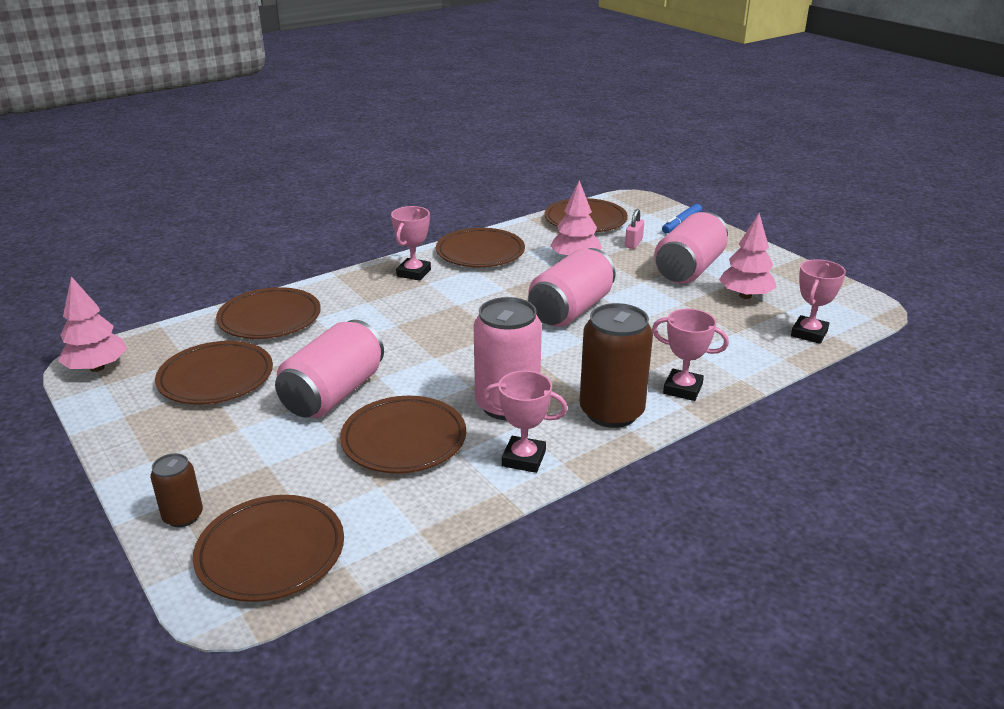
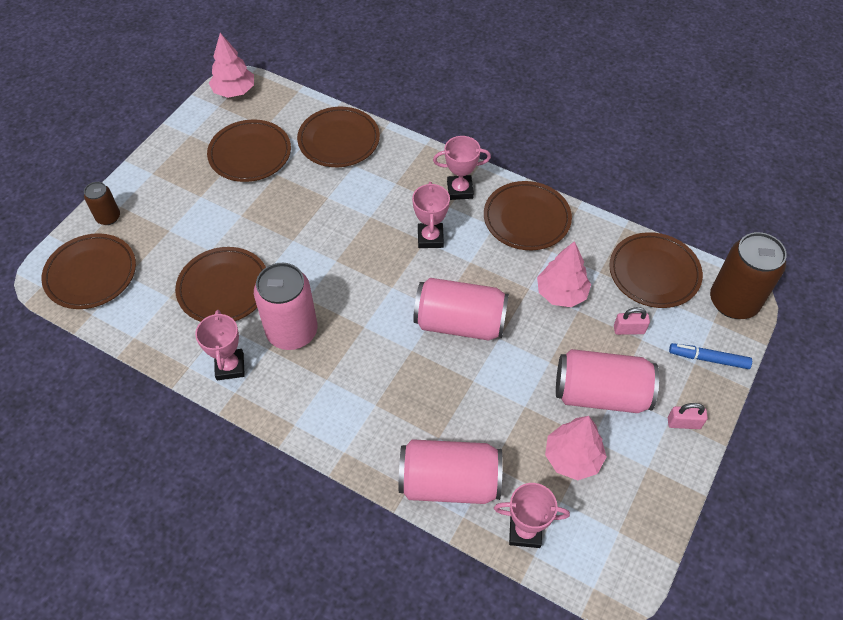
camera: 65 degrees right, 25 degrees up
pink can [275,320,384,418] -> pink can moved to [399,439,503,504]
brown can [580,303,653,428] -> brown can moved to [710,232,787,319]
pink trophy [652,309,729,401] -> pink trophy moved to [412,182,450,248]
none -> pink padlock [668,403,708,429]

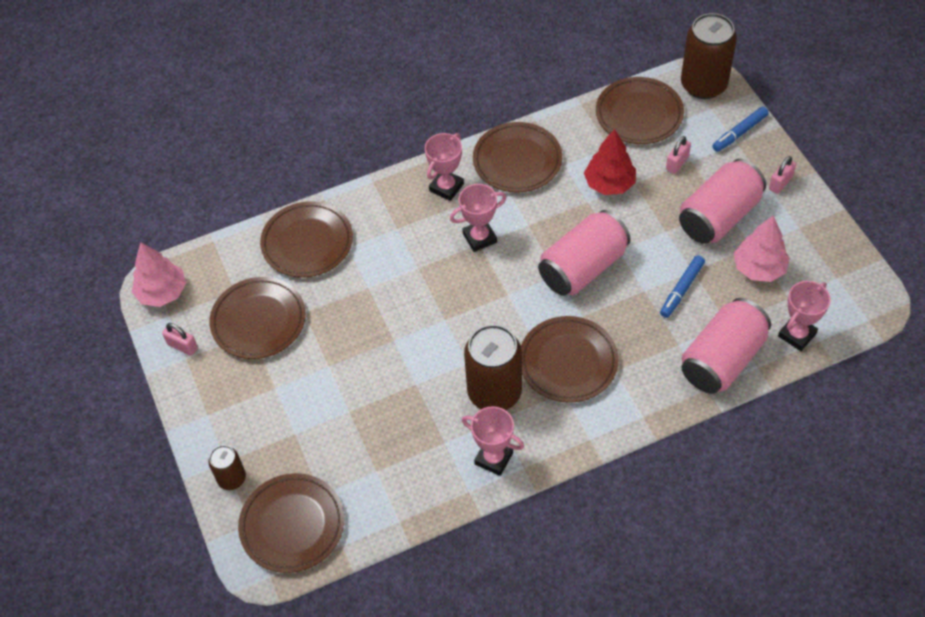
camera: 50 degrees left, 0 degrees up
brown plate [175,247,266,322] -> brown plate moved to [521,316,619,403]
pink can [254,263,317,350] -> brown can [464,324,522,410]
pink trophy [412,182,450,248] -> pink trophy turned 60 degrees counterclockwise [450,184,507,252]
pink tree [537,241,591,307] -> red tree [584,129,636,195]
none -> pink padlock [162,323,198,356]
none -> blue marker [660,255,705,318]

